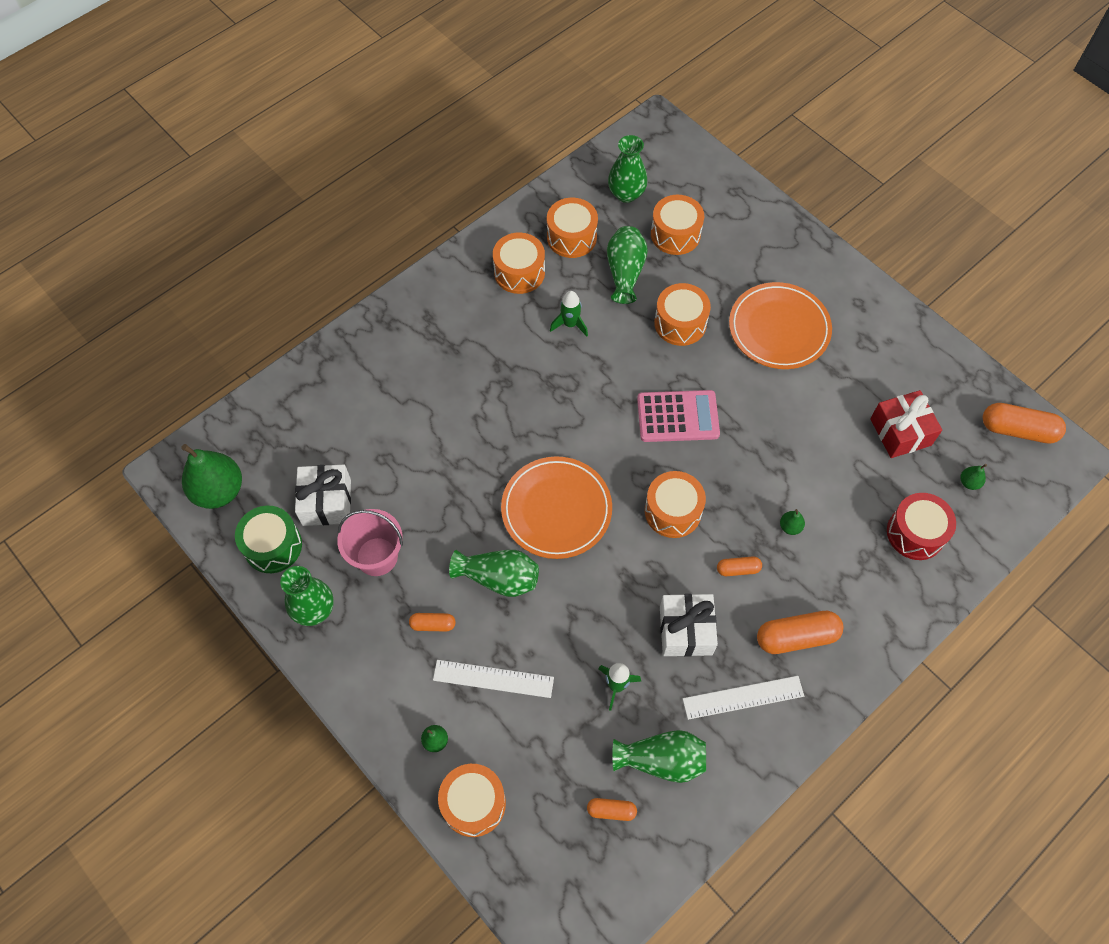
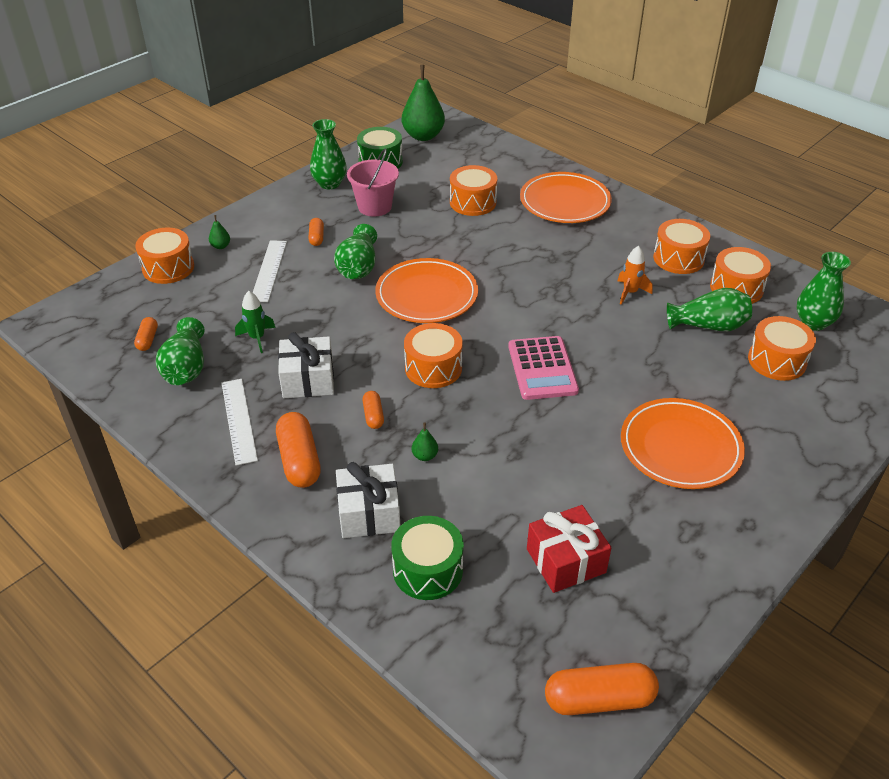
camera: 85 degrees right, 20 degrees down
white gift [295,465,351,526] -> white gift moved to [336,462,400,538]
green rocket [550,291,588,336] -> orange rocket [617,246,653,305]
orange drum [654,283,711,346] -> orange drum moved to [450,165,497,216]
red drum [887,493,956,560] -> green drum [391,516,464,600]
green pear [960,464,987,490] -> none
orange capsule [983,403,1066,443] -> orange capsule turned 75 degrees clockwise [545,663,659,715]
none -> orange plate [520,172,612,223]

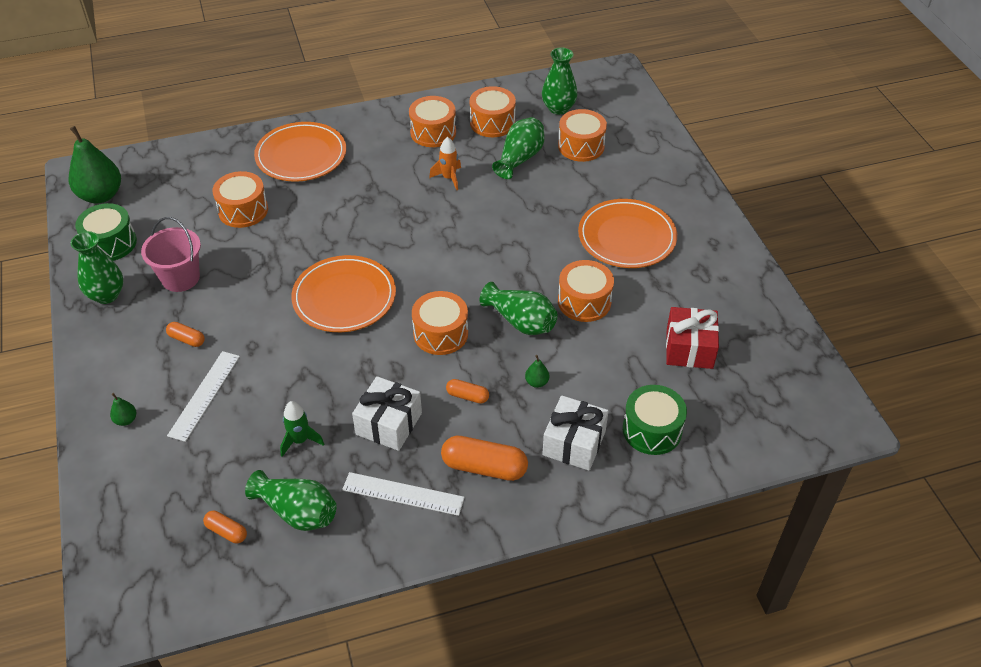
camera: 60 degrees left, 5 degrees up
orange drum [135,228,194,284] -> orange drum moved to [558,260,614,322]
white ruler [253,240,287,302] -> white ruler turned 75 degrees clockwise [167,351,240,442]
green vase [334,224,377,279] -> green vase moved to [480,282,558,335]
pink calculator [508,336,579,400] -> none
orange capsule [545,663,659,715] -> none

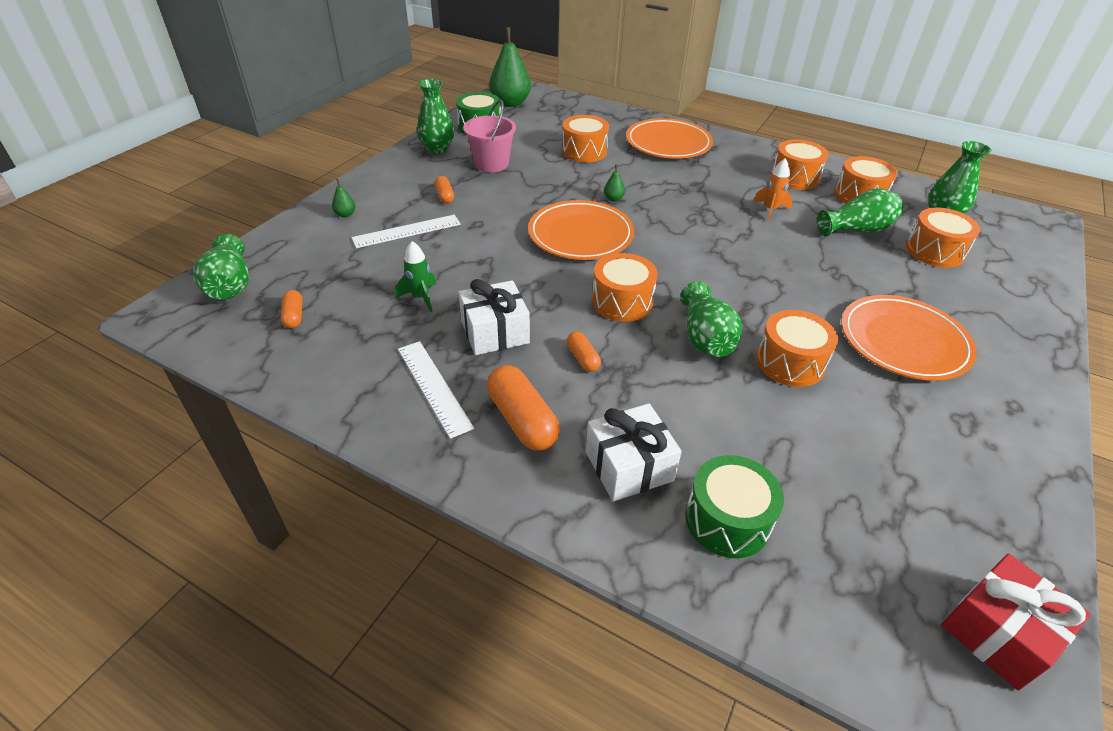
camera: 45 degrees right, 5 degrees down
green vase [245,470,337,531] -> green vase moved to [193,234,249,300]
green pear [525,355,549,388] -> green pear moved to [604,165,625,202]
red gift [666,307,719,369] -> red gift moved to [941,554,1091,690]

